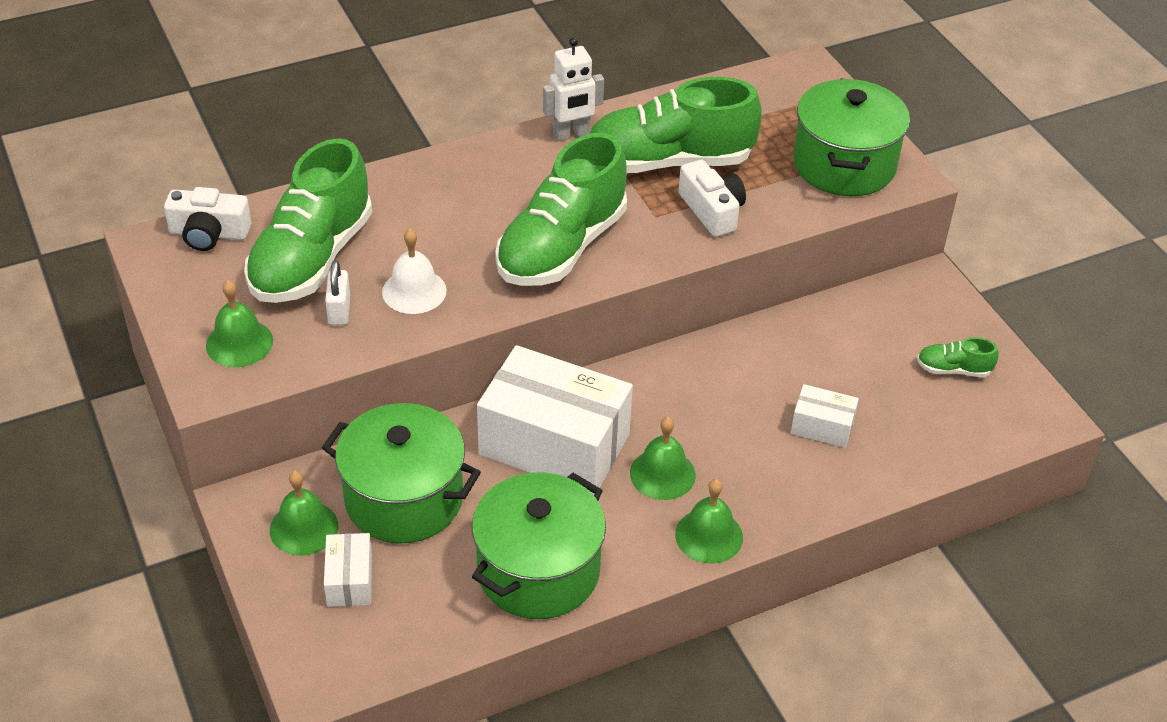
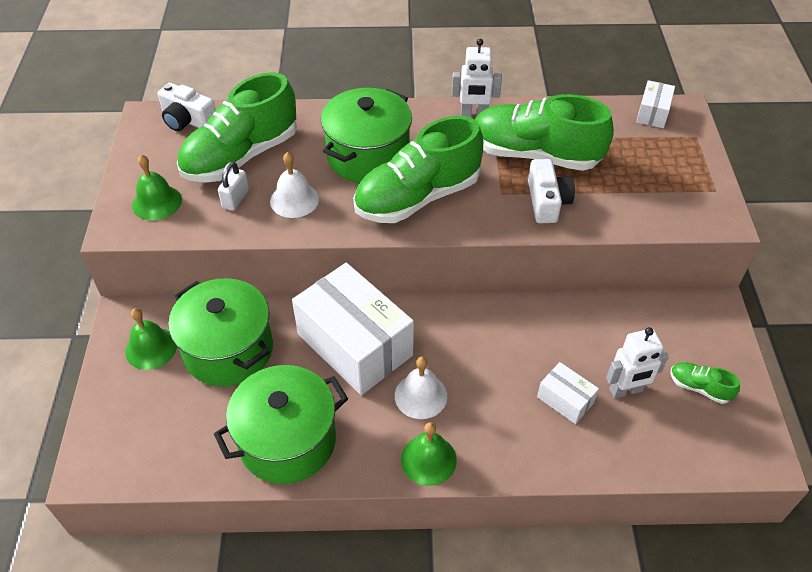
camera: 25 degrees right, 5 degrees up
white box [324,533,372,607] -> white box moved to [636,80,675,128]
green bell [630,417,696,500] -> white bell [395,357,447,419]
green pot [793,78,910,196] -> green pot moved to [321,88,412,183]
none -> white robot [606,327,669,398]

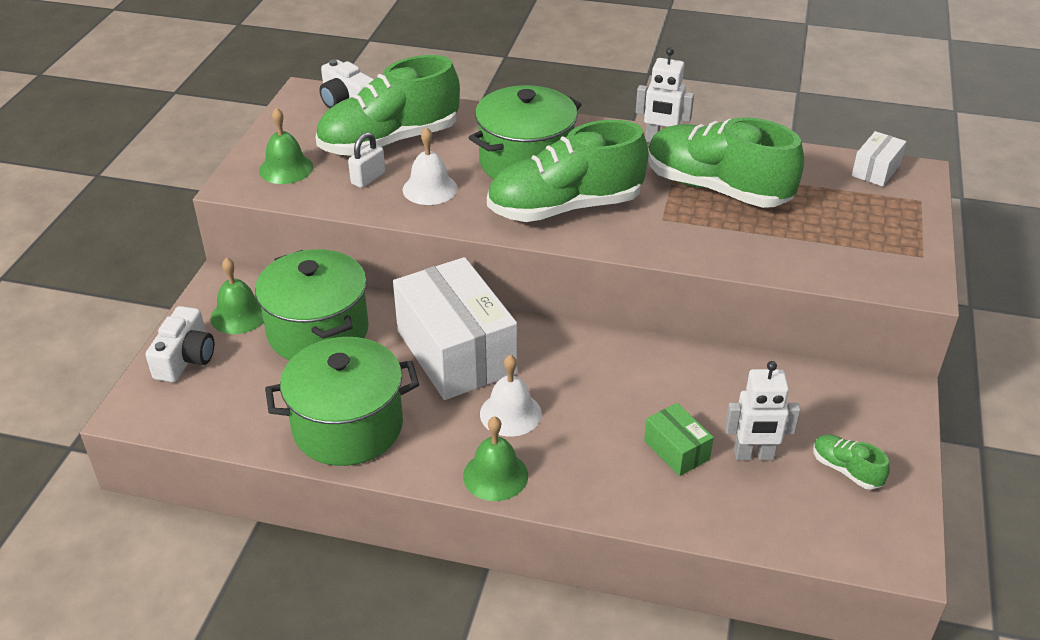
camera: 15 degrees right, 10 degrees down
white camera [528,159,575,223] -> white camera moved to [146,306,214,382]
white box [537,362,599,424] -> green box [644,403,714,476]

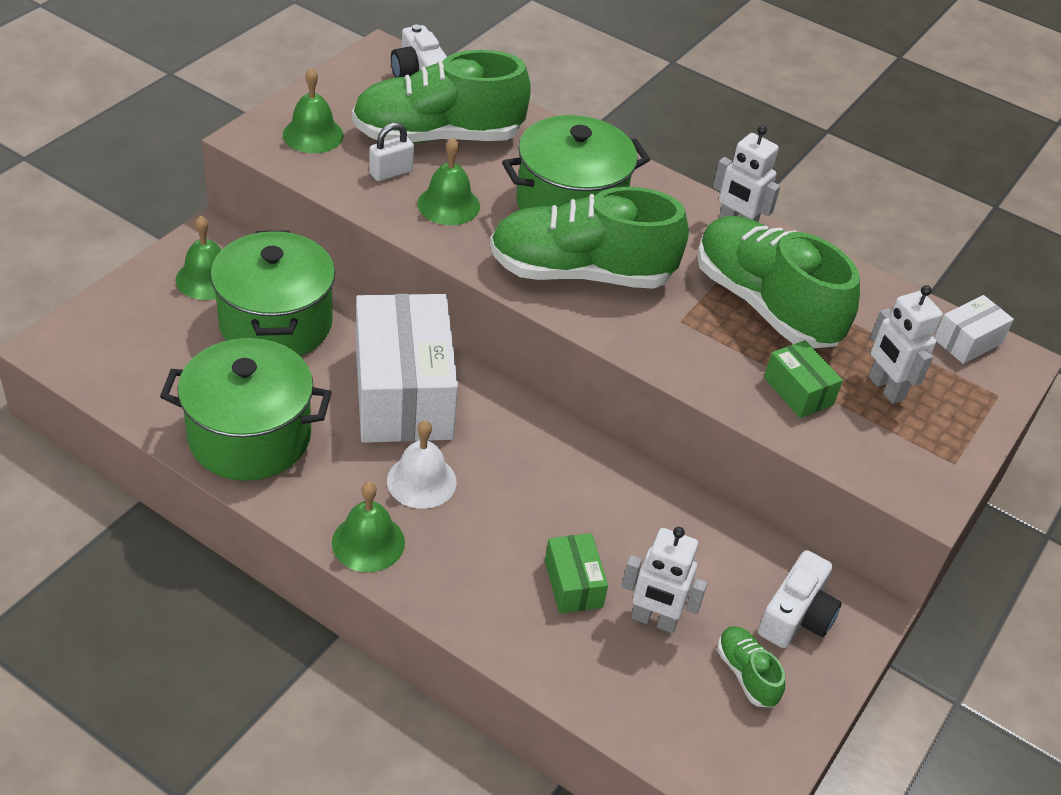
camera: 15 degrees right, 5 degrees up
white camera [146,306,214,382] -> white camera moved to [758,550,842,648]
white bell [402,127,457,205] -> green bell [417,138,480,225]
none -> green box [764,340,843,418]
none -> white robot [869,285,943,404]

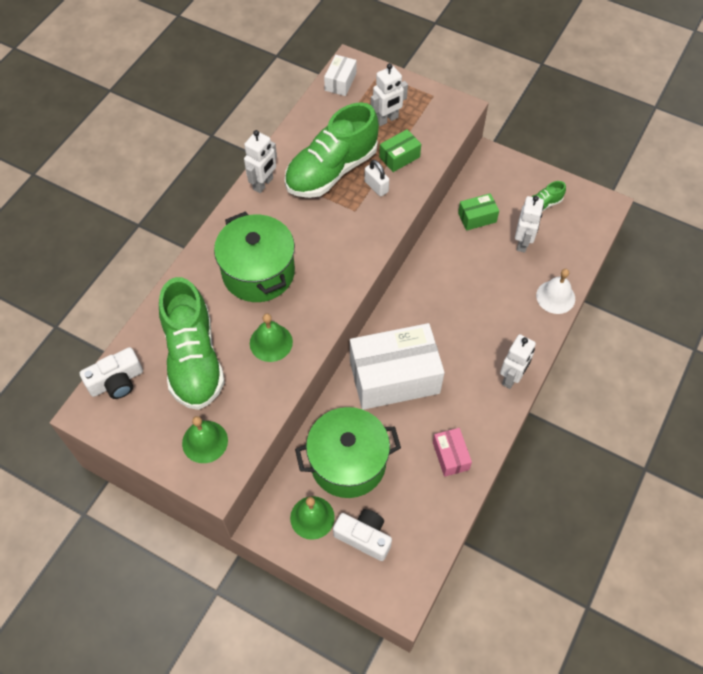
camera: 90 degrees left, 15 degrees up
green pot [160,338,332,481] -> pink box [433,428,472,477]
green bell [332,482,405,572] -> white robot [500,334,536,389]
white padlock [369,122,414,181] -> white padlock moved to [364,160,389,197]
white bell [387,420,457,509] -> white bell moved to [536,269,575,314]
green shoe [490,187,689,289] -> none
green box [545,533,608,614] -> green box moved to [458,193,499,231]
white camera [758,550,842,648] -> white camera moved to [333,509,392,561]
white box [934,295,1014,364] -> white box turned 60 degrees clockwise [324,55,356,96]

